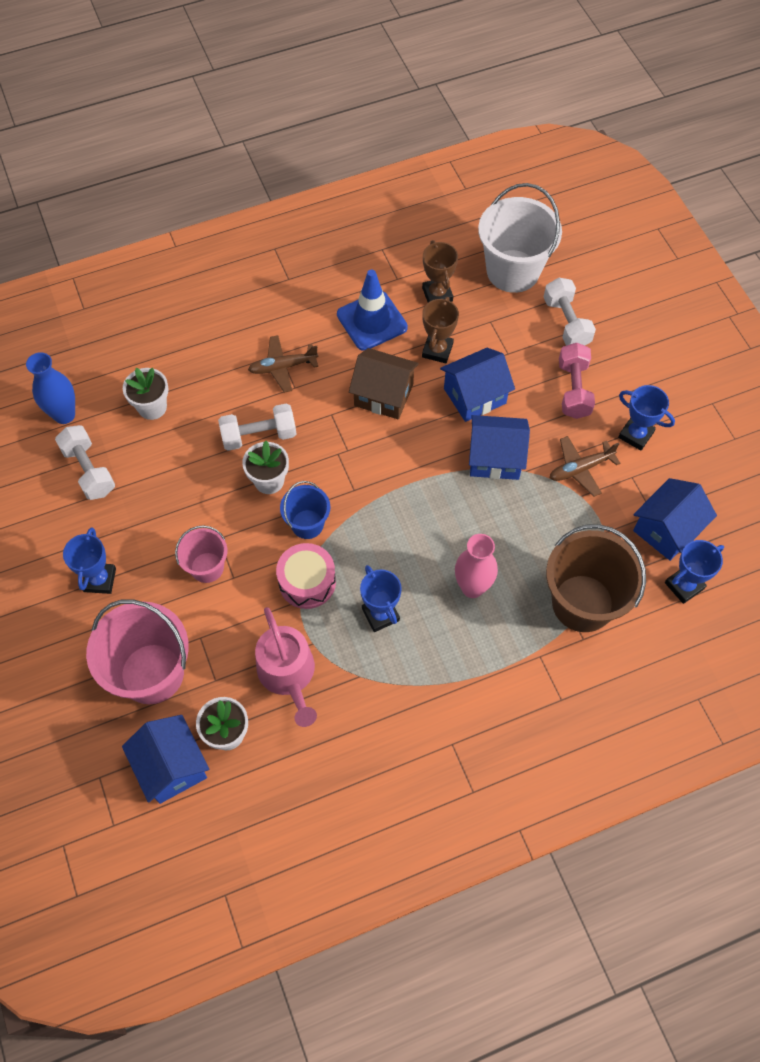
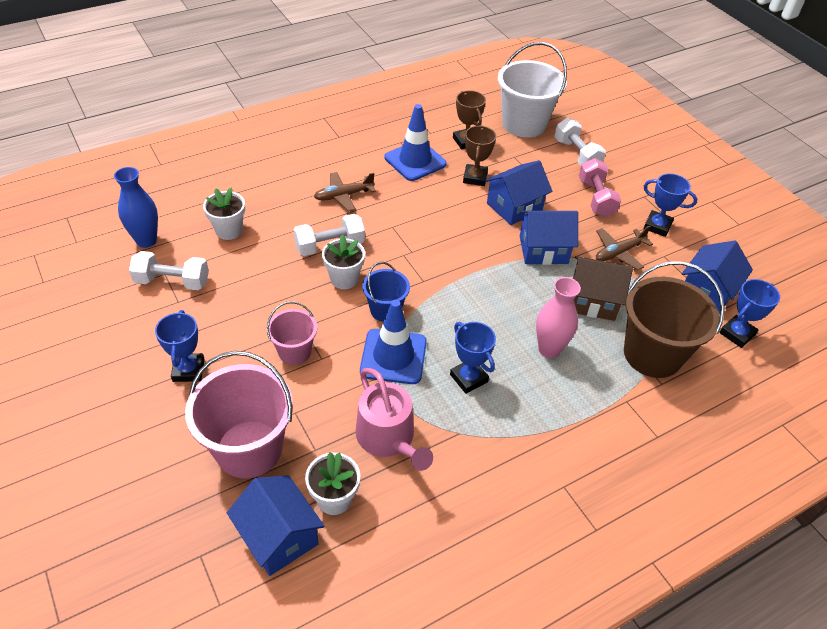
camera: 10 degrees left, 15 degrees down
white dumbbell [55,425,115,500] -> white dumbbell turned 45 degrees counterclockwise [129,251,209,290]
pink drum [276,543,336,609] -> blue traffic cone [360,300,427,384]
brown house [349,348,419,419] -> brown house moved to [573,256,633,321]

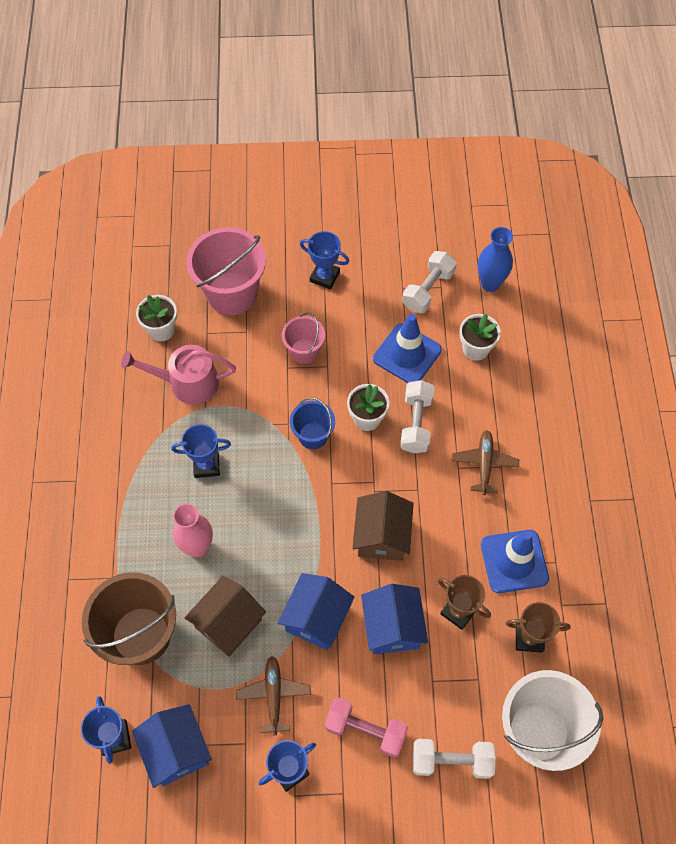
camera: 120 degrees right, 15 degrees up
blue house [227,475,324,576] -> none
blue traffic cone [360,300,427,384] -> blue traffic cone moved to [373,314,442,383]
none -> brown house [353,491,414,561]

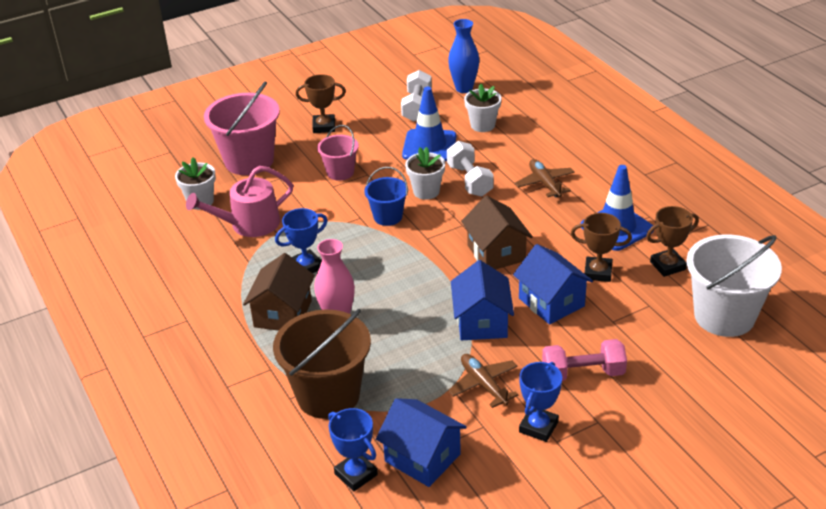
camera: 25 degrees left, 25 degrees down
brown house [185,576,266,657] -> brown house moved to [243,253,315,331]
blue trophy [300,231,349,289] -> brown trophy [295,74,346,133]
white dumbbell [413,739,496,779] -> none

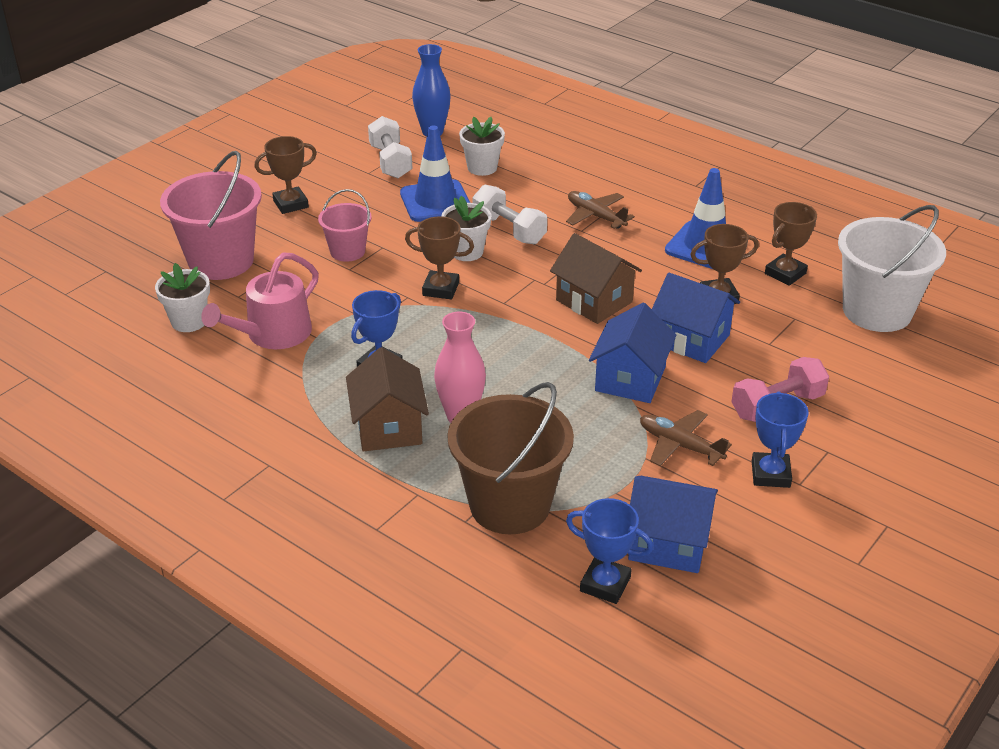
camera: 25 degrees left, 0 degrees up
blue bucket [364,167,408,226] -> brown trophy [405,216,474,299]
blue house [451,260,514,340] -> blue house turned 45 degrees clockwise [589,303,676,403]

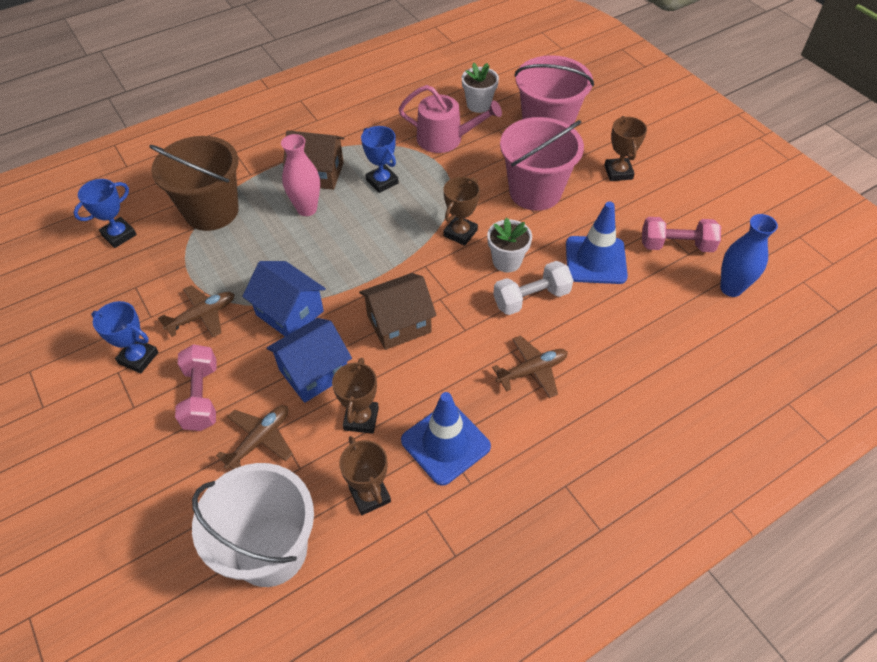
camera: 110 degrees right, 15 degrees up
pink watering can [201,253,319,349] -> pink watering can turned 135 degrees clockwise [399,85,502,153]
pink bucket [318,189,372,262] -> pink bucket [500,117,584,211], size x1.83
white dumbbell [368,116,412,178] -> pink dumbbell [642,217,721,252]
white flower pot [459,117,505,176] -> none
blue house [628,476,718,573] -> none
none -> brown plane [216,405,293,469]

